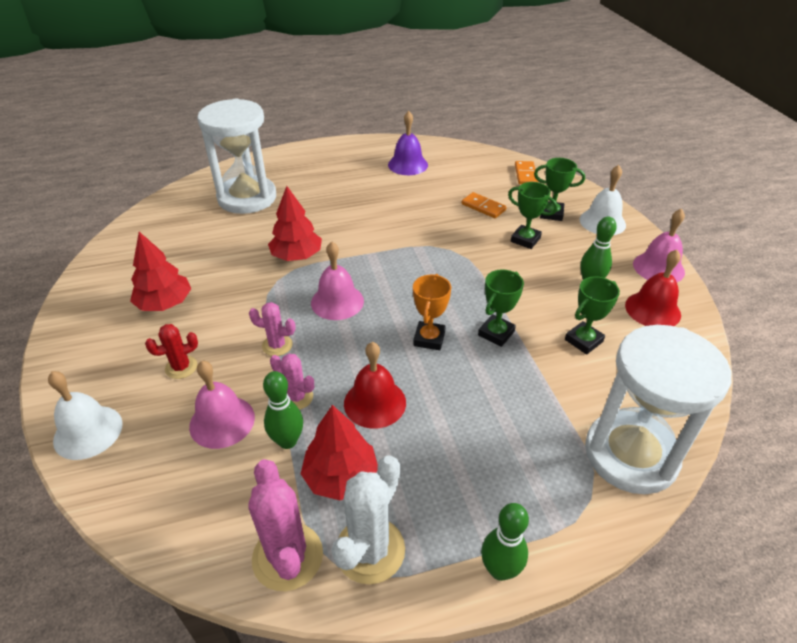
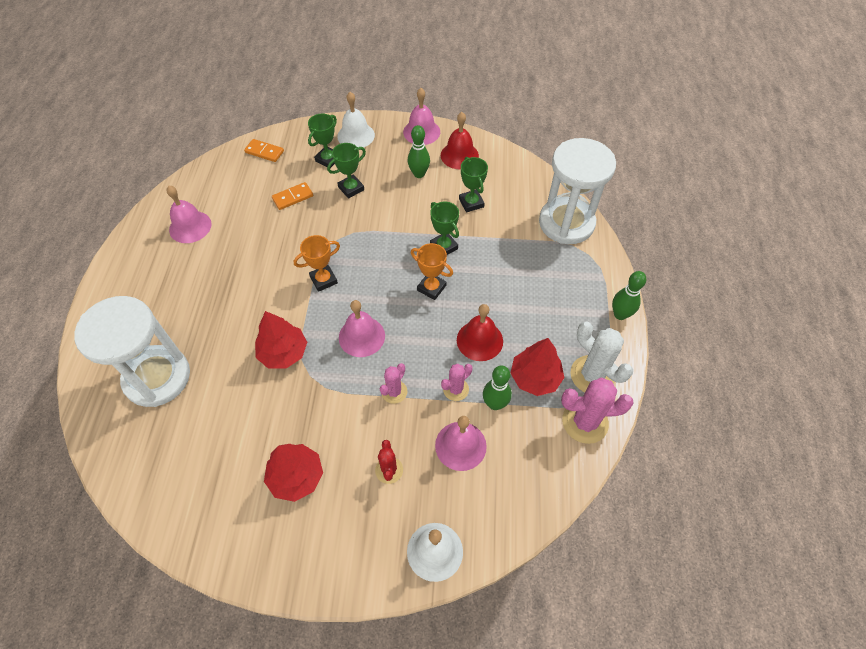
camera: 70 degrees left, 15 degrees up
purple bell [388,111,428,175] -> pink bell [166,186,211,243]
none -> orange trophy [294,235,340,292]

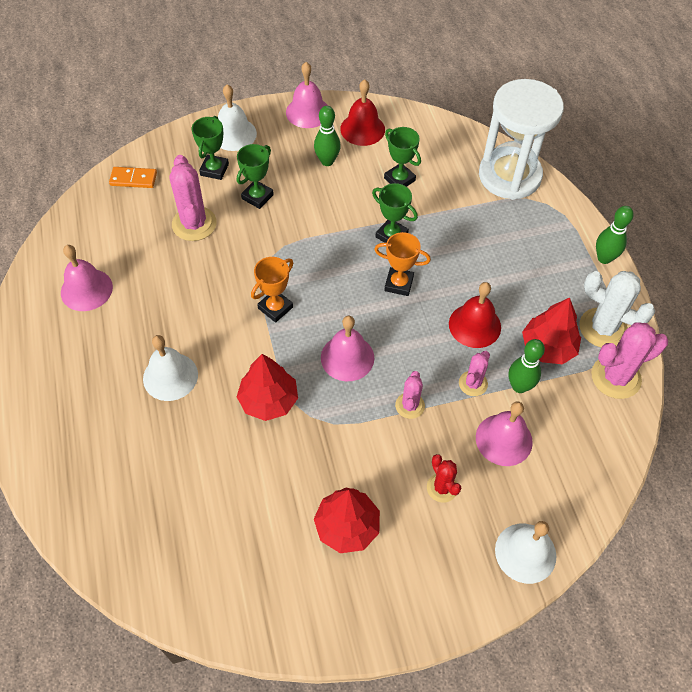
camera: 20 degrees left, 0 degrees up
white hourglass [74,296,190,407] -> none
orange domino [272,182,313,210] -> pink cactus [170,155,217,241]
none -> white bell [143,335,198,401]

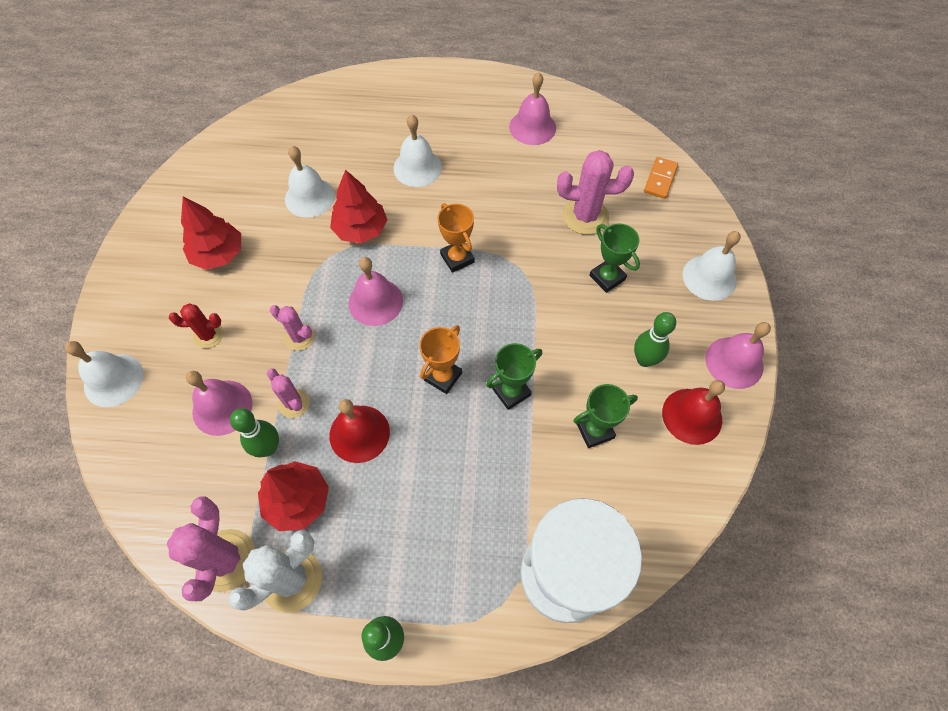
camera: 110 degrees right, 5 degrees up
green trophy [192,116,229,180] -> none
none -> white bell [285,146,335,218]

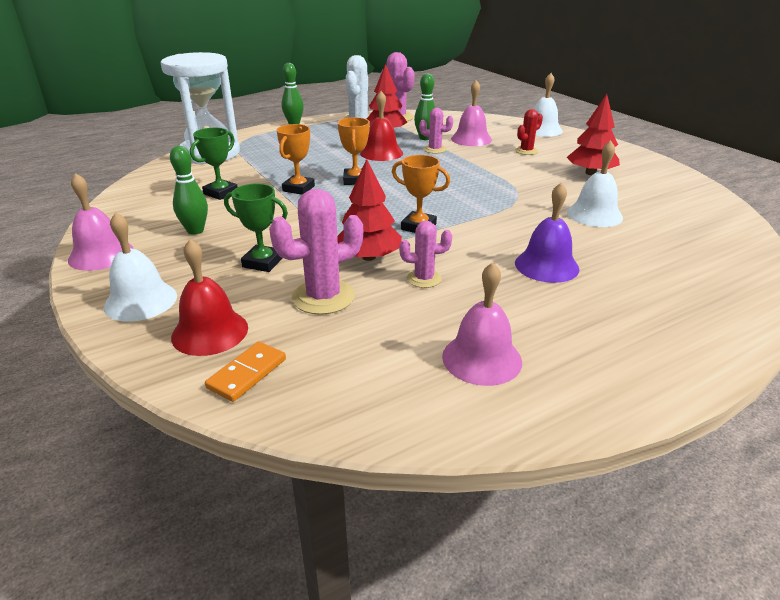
camera: 145 degrees right, 30 degrees down
pink cactus [270,305,315,351] -> pink cactus moved to [399,221,452,288]
red tree [330,170,387,243] -> red tree moved to [337,159,402,261]
pink bell [348,257,403,326] -> none
white bell [393,115,442,187] -> purple bell [515,182,579,283]
green trophy [486,343,542,410] -> orange trophy [277,124,315,195]
orange domino [644,157,678,199] -> orange domino turned 45 degrees clockwise [205,341,286,402]
red bell [662,380,725,445] -> red bell moved to [171,239,248,356]

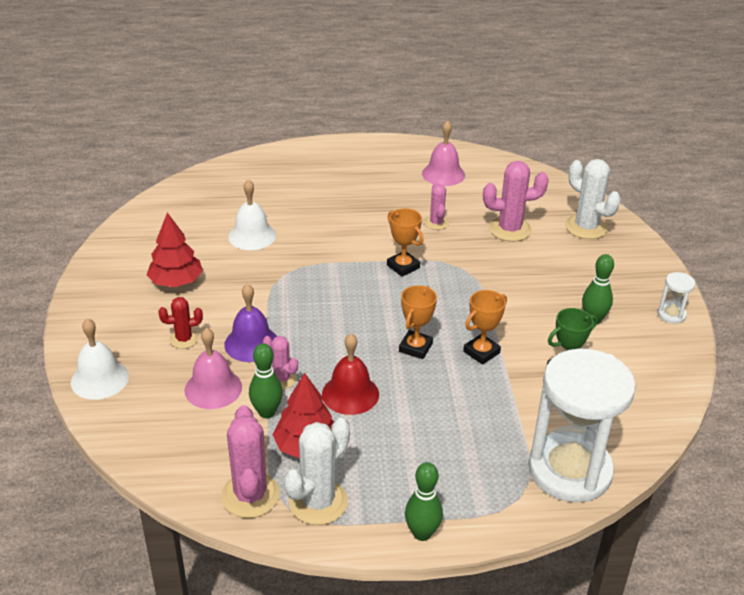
camera: 155 degrees left, 5 degrees up
pink bell [68,173,134,271] -> white hourglass [657,272,695,323]
white bell [104,212,177,322] -> none
red bell [171,239,248,356] -> white cactus [565,159,621,239]
orange domino [205,341,286,402] -> none
green trophy [224,184,288,272] -> none
red tree [337,159,402,261] -> none
pink cactus [399,221,452,288] -> pink cactus turned 60 degrees clockwise [424,183,449,230]
purple bell [515,182,579,283] -> purple bell moved to [224,284,277,362]

